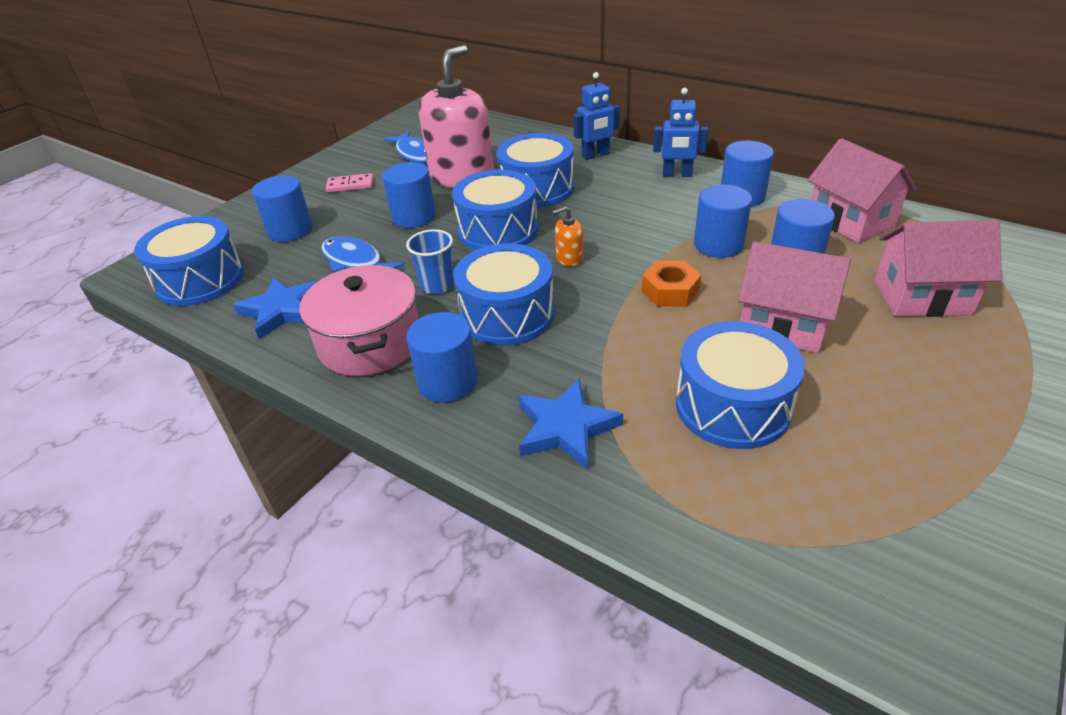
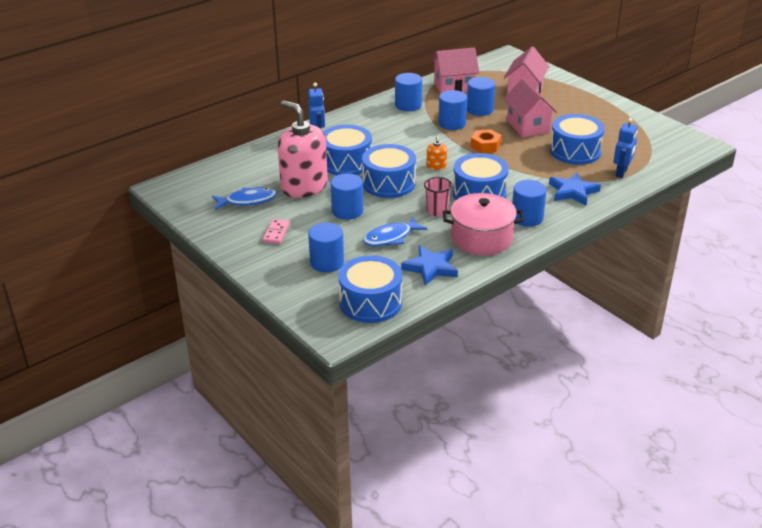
camera: 75 degrees left, 5 degrees down
blue cup [406,229,454,294] -> pink cup [424,177,452,216]
blue robot [653,88,708,177] -> blue robot moved to [613,118,637,178]
pink house [738,242,851,353] -> pink house turned 60 degrees counterclockwise [503,78,557,137]

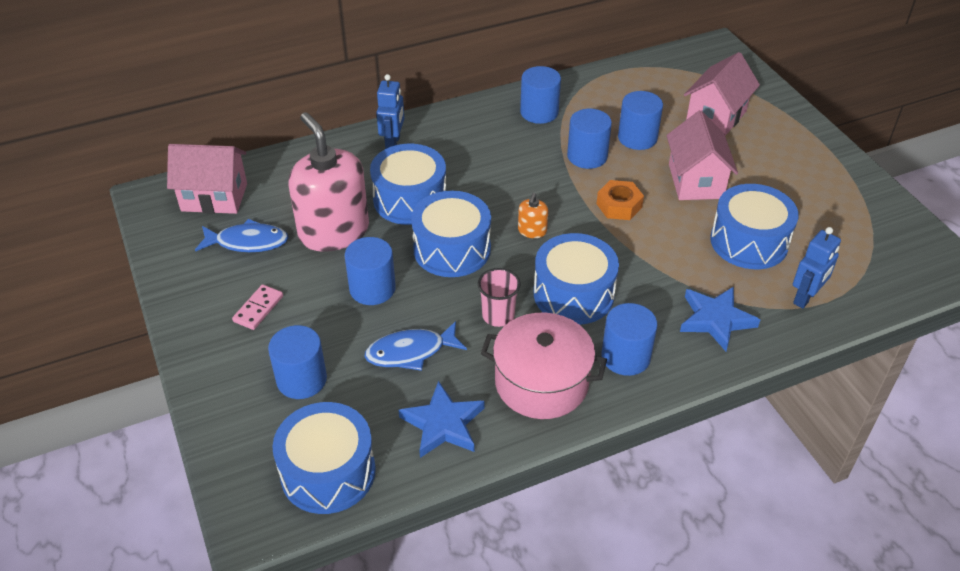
camera: 15 degrees right, 10 degrees up
pink house [432,47,480,94] -> pink house moved to [167,144,247,214]

